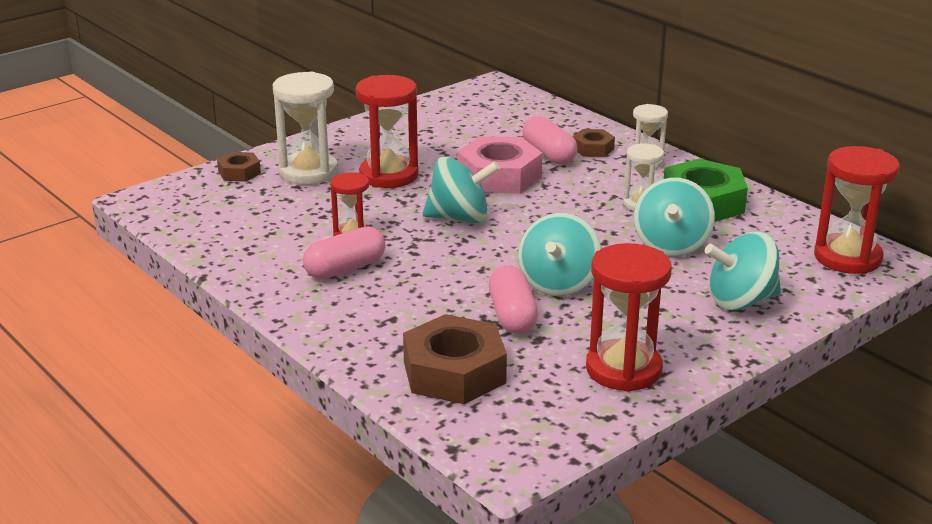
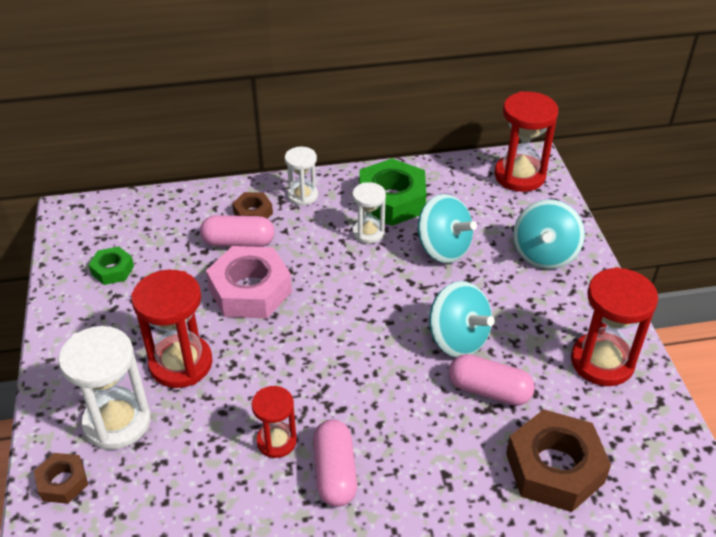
camera: 60 degrees left, 15 degrees up
turquoise spinning top [423,157,500,223] -> none
none -> green nut [89,246,134,285]

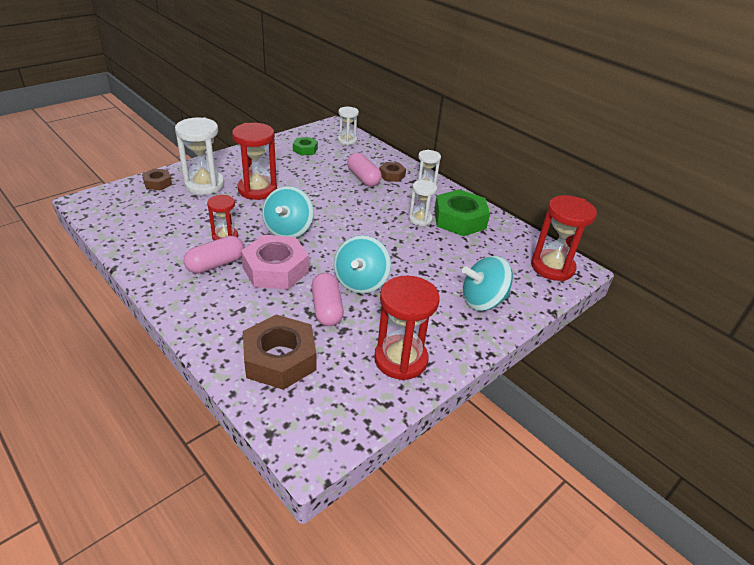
camera: 55 degrees right, 5 degrees down
pink nut [206,246,292,318] -> pink nut moved to [241,235,309,289]
turquoise spinning top [418,194,477,263] -> turquoise spinning top moved to [262,186,313,237]
none -> white hourglass [338,107,359,145]

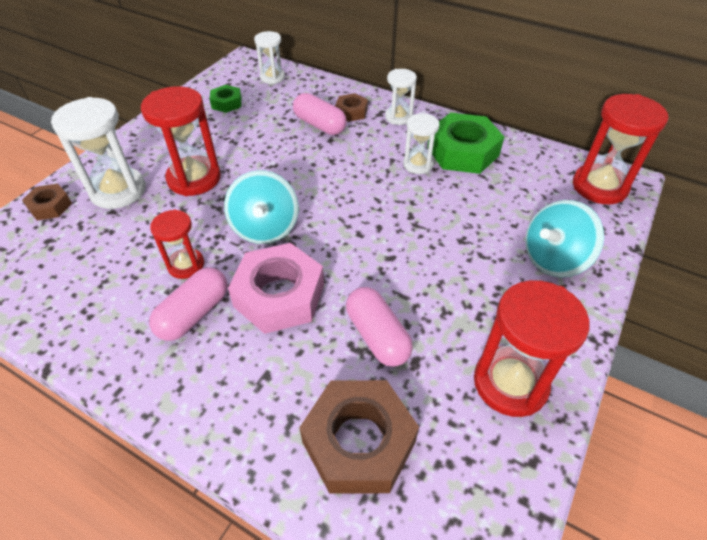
camera: 15 degrees left, 10 degrees up
turquoise spinning top [334,235,391,294] -> none

